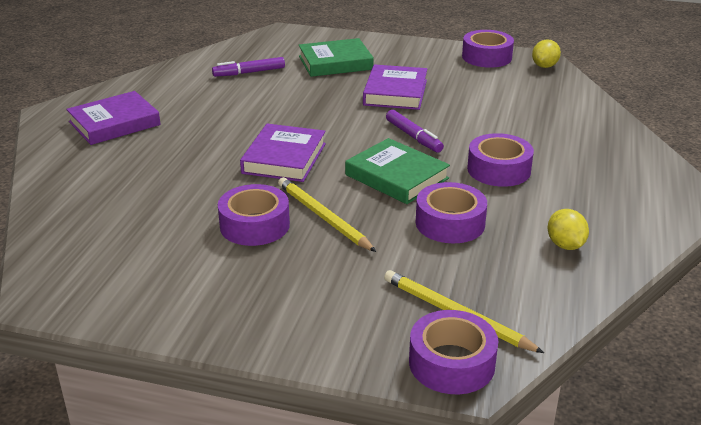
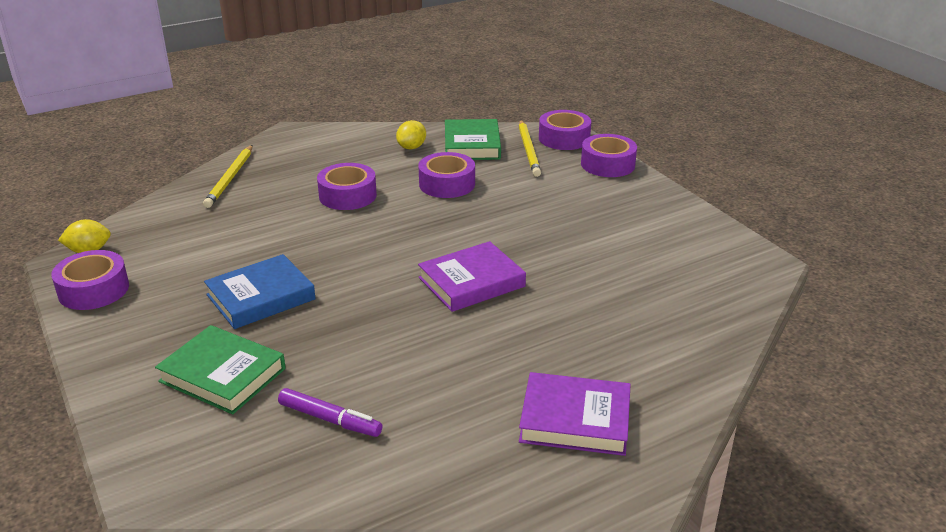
camera: 135 degrees left, 0 degrees up
purple tape [218,184,290,246] -> purple tape moved to [581,134,637,177]
yellow pencil [278,177,376,252] -> yellow pencil moved to [203,145,252,208]
green book [345,138,450,204] -> green book moved to [445,119,501,160]
purple book [363,64,427,110] -> blue book [204,254,316,329]
purple marker [386,110,444,153] -> none

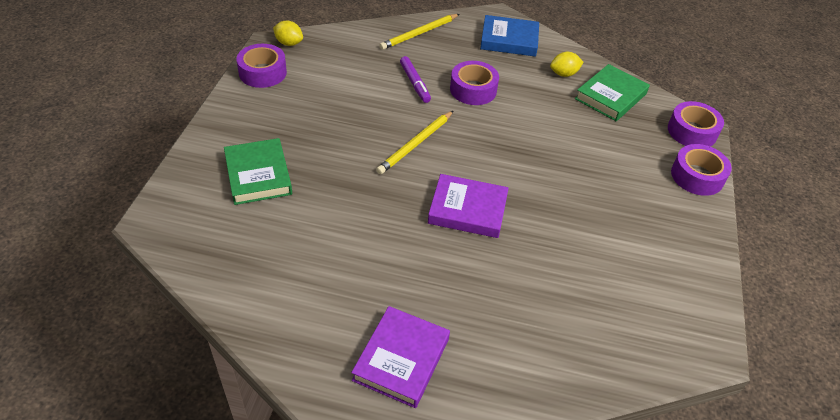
camera: 40 degrees right, 15 degrees up
blue book [204,254,316,329] -> blue book moved to [480,15,539,57]
purple marker [278,388,382,437] -> purple marker moved to [400,56,431,103]
purple tape [418,152,475,198] -> none
yellow pencil [519,120,541,177] -> yellow pencil moved to [376,111,453,174]
purple book [519,372,631,456] -> purple book turned 60 degrees clockwise [351,306,450,408]

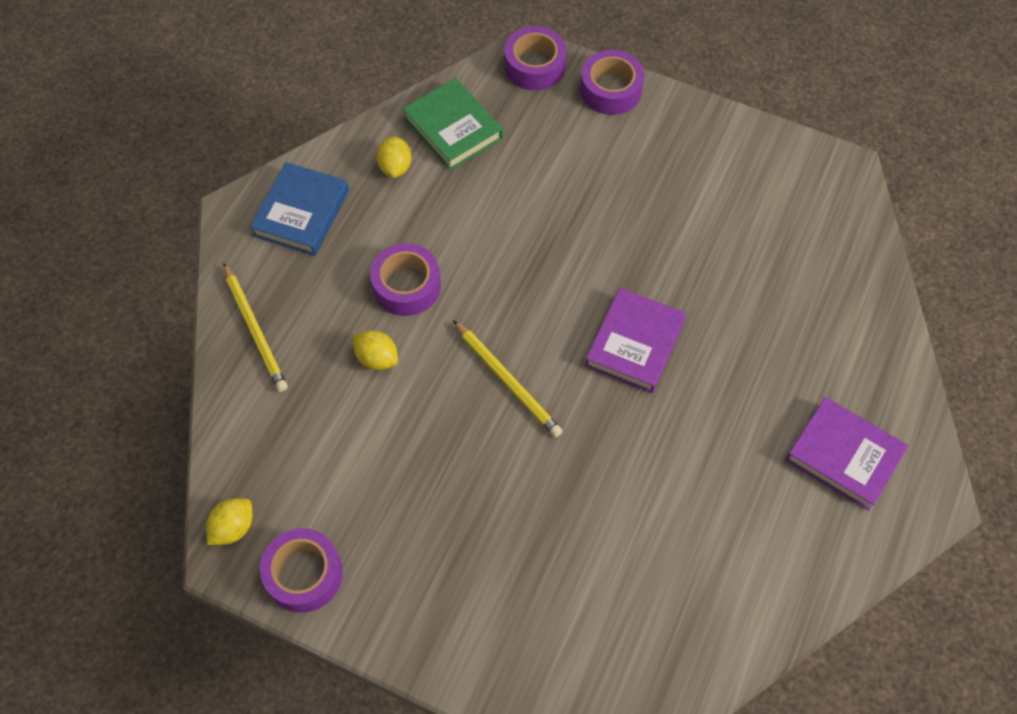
camera: 75 degrees left, 15 degrees up
green book [224,138,292,205] -> none
purple marker [400,56,431,103] -> yellow lemon [352,330,398,370]

